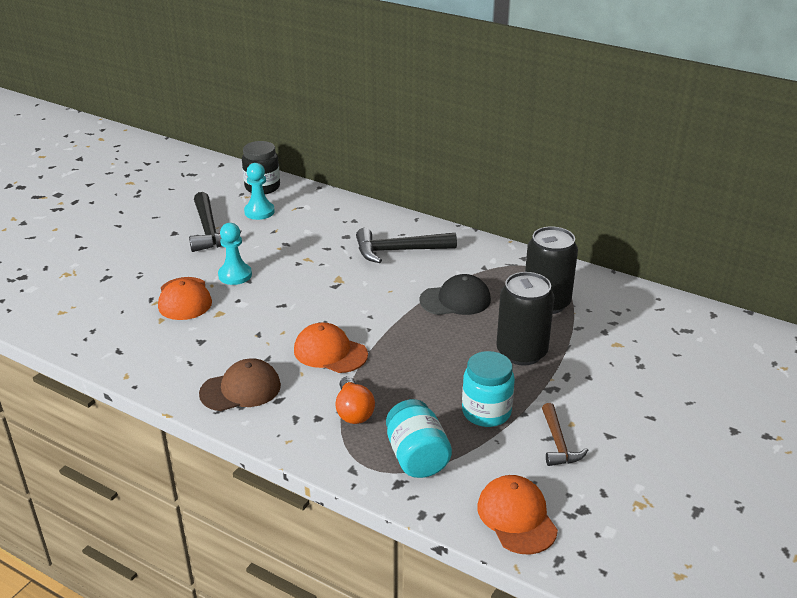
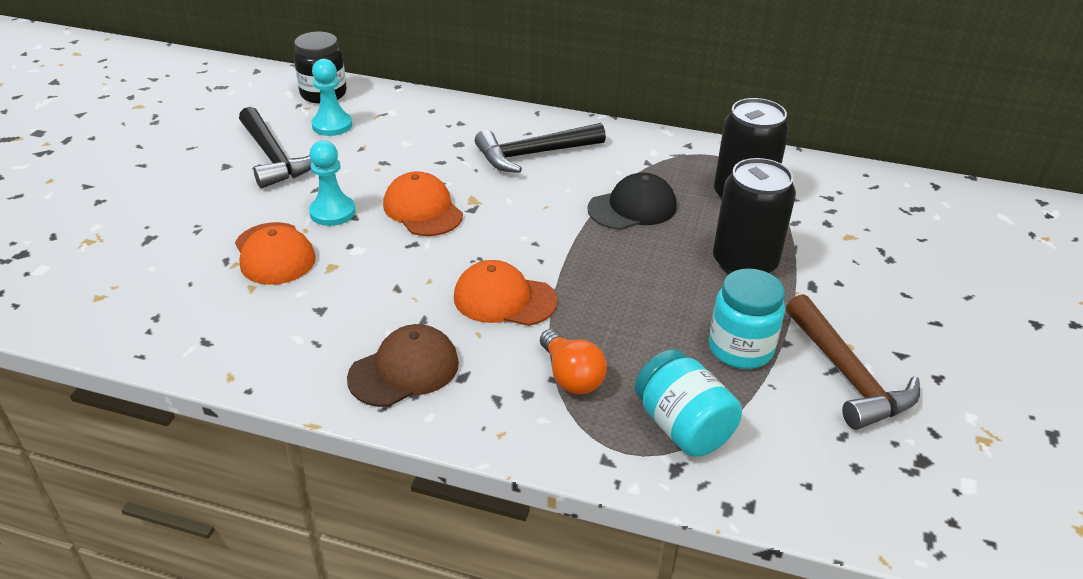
camera: 15 degrees left, 5 degrees up
orange cap [477,475,558,555] -> orange cap moved to [383,171,463,236]
brown hammer [542,403,588,466] -> brown hammer [786,294,920,430], size x1.60

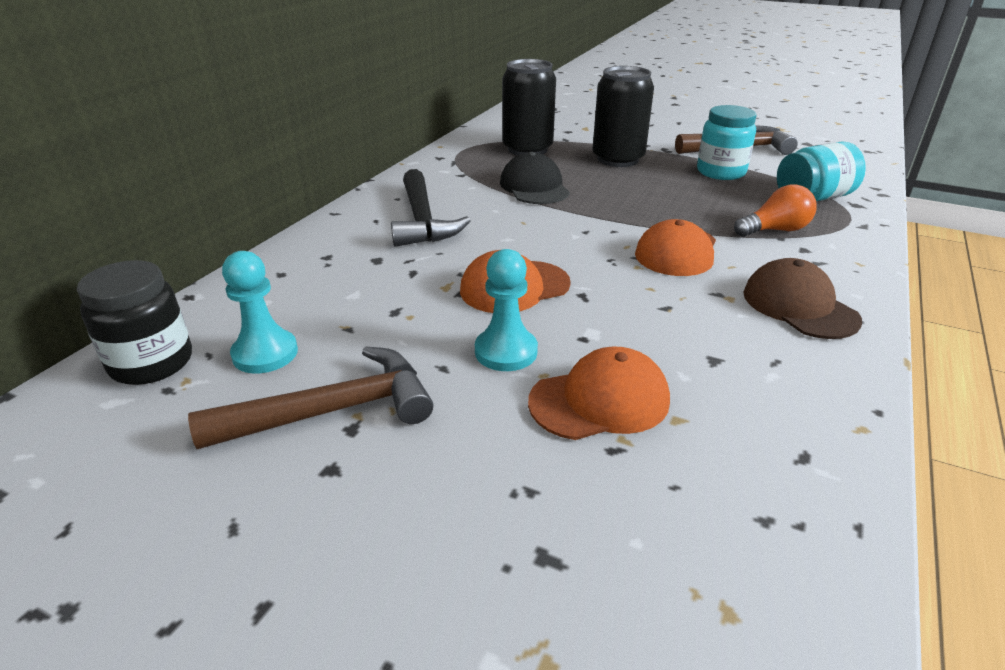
camera: 80 degrees left, 5 degrees down
black hammer [239,107,312,188] -> brown hammer [188,346,433,449]

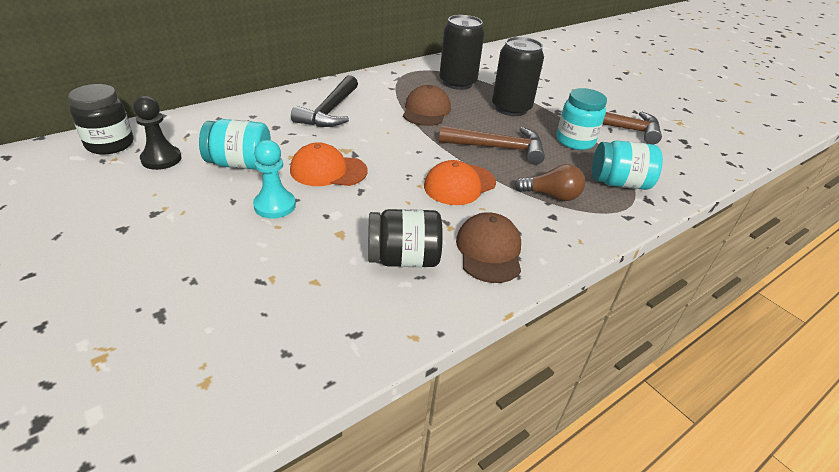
camera: 25 degrees right, 5 degrees up
brown hammer [188,346,433,449] -> brown hammer moved to [439,126,545,165]
turquoise pawn [222,251,298,373] -> black pawn [133,96,182,170]
black cap [500,152,570,204] -> brown cap [403,85,451,126]
orange cap [528,347,670,440] -> none
orange light bulb [734,184,817,237] -> brown light bulb [515,164,585,201]
none -> turquoise jar [199,119,271,170]
none -> black jar [368,209,443,267]

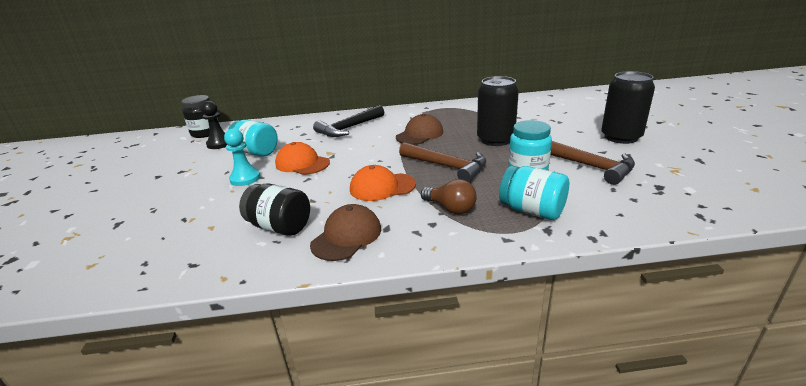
camera: 35 degrees right, 10 degrees down
black can [440,15,484,90] -> black can moved to [601,71,655,144]

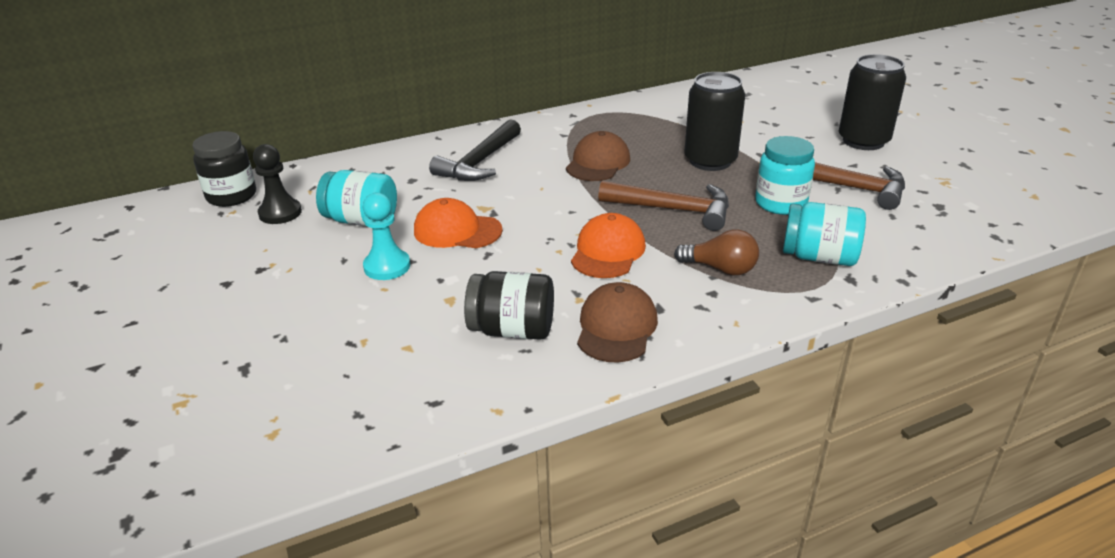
camera: 20 degrees left, 5 degrees up
orange cap [350,165,416,201] -> orange cap turned 135 degrees clockwise [571,213,646,278]

